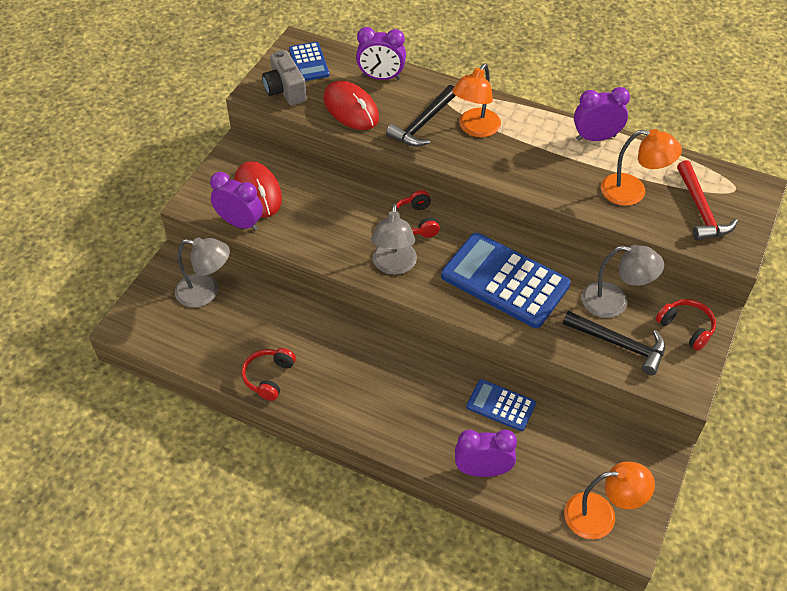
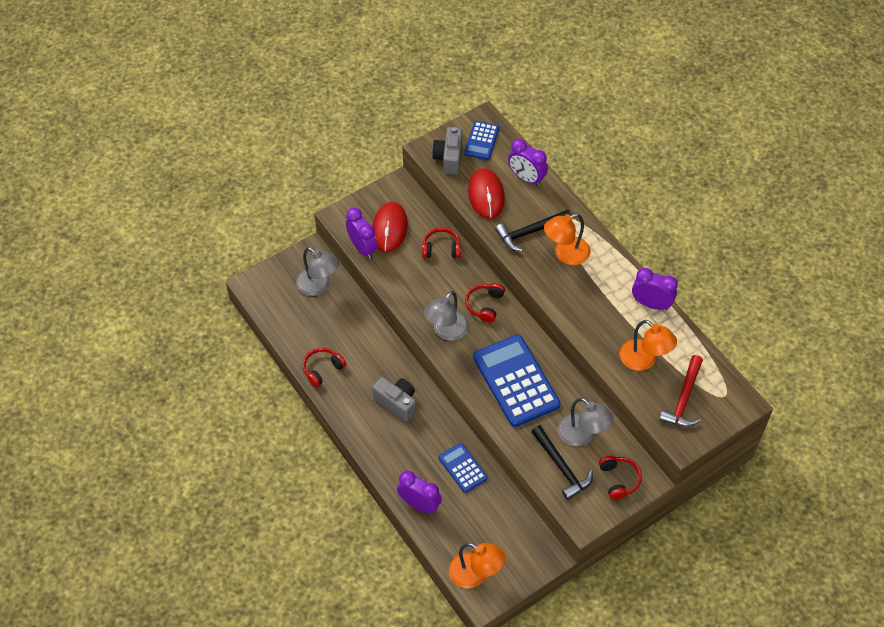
camera: 30 degrees right, 5 degrees up
none -> grey camera [372,377,416,422]
none -> red headphones [422,227,461,258]

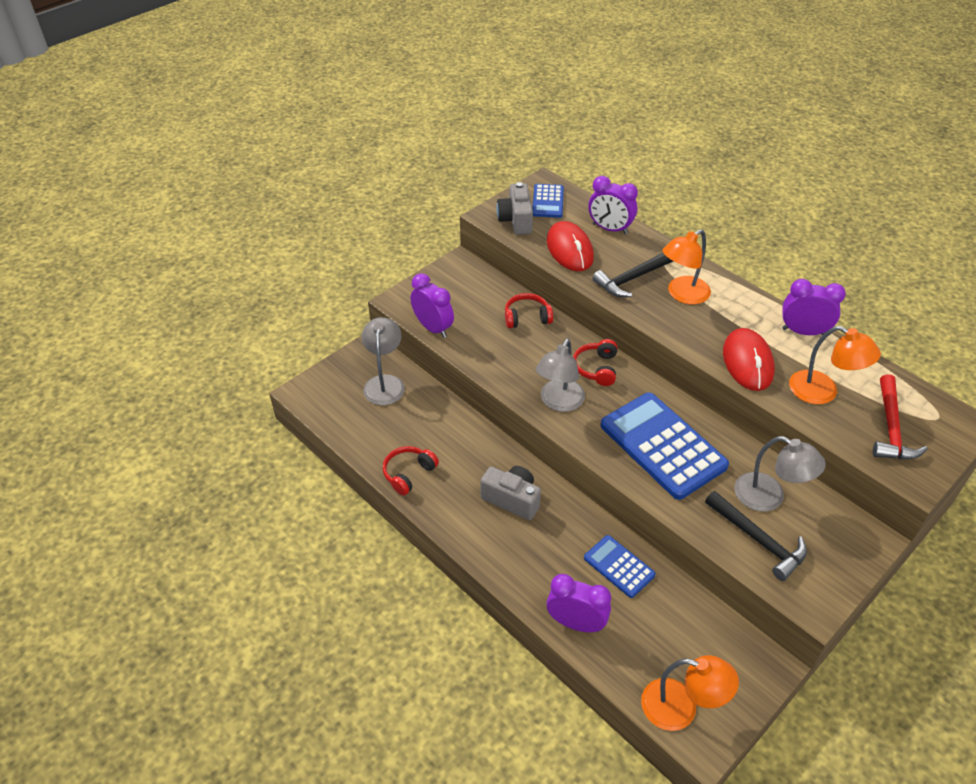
camera: 10 degrees left, 10 degrees down
grey lamp [296,247,339,296] -> grey lamp turned 120 degrees counterclockwise [362,317,405,405]
red mouse [372,202,408,252] -> red mouse moved to [723,328,775,391]
red headphones [599,456,642,500] -> none

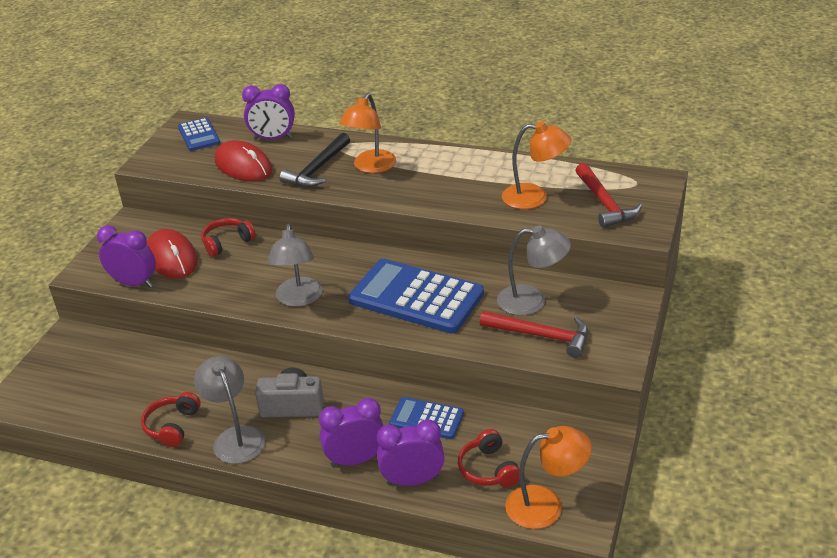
camera: 25 degrees left, 10 degrees down
grey lamp [362,317,405,405] -> grey lamp moved to [194,356,265,464]
grey camera [497,182,533,235] -> none
red headphones [573,339,617,386] -> red headphones moved to [458,429,520,487]
black hammer [705,491,807,581] -> red hammer [479,311,588,358]
red mouse [723,328,775,391] -> red mouse moved to [147,229,198,278]
purple clock [782,279,846,335] -> purple clock moved to [319,398,384,467]

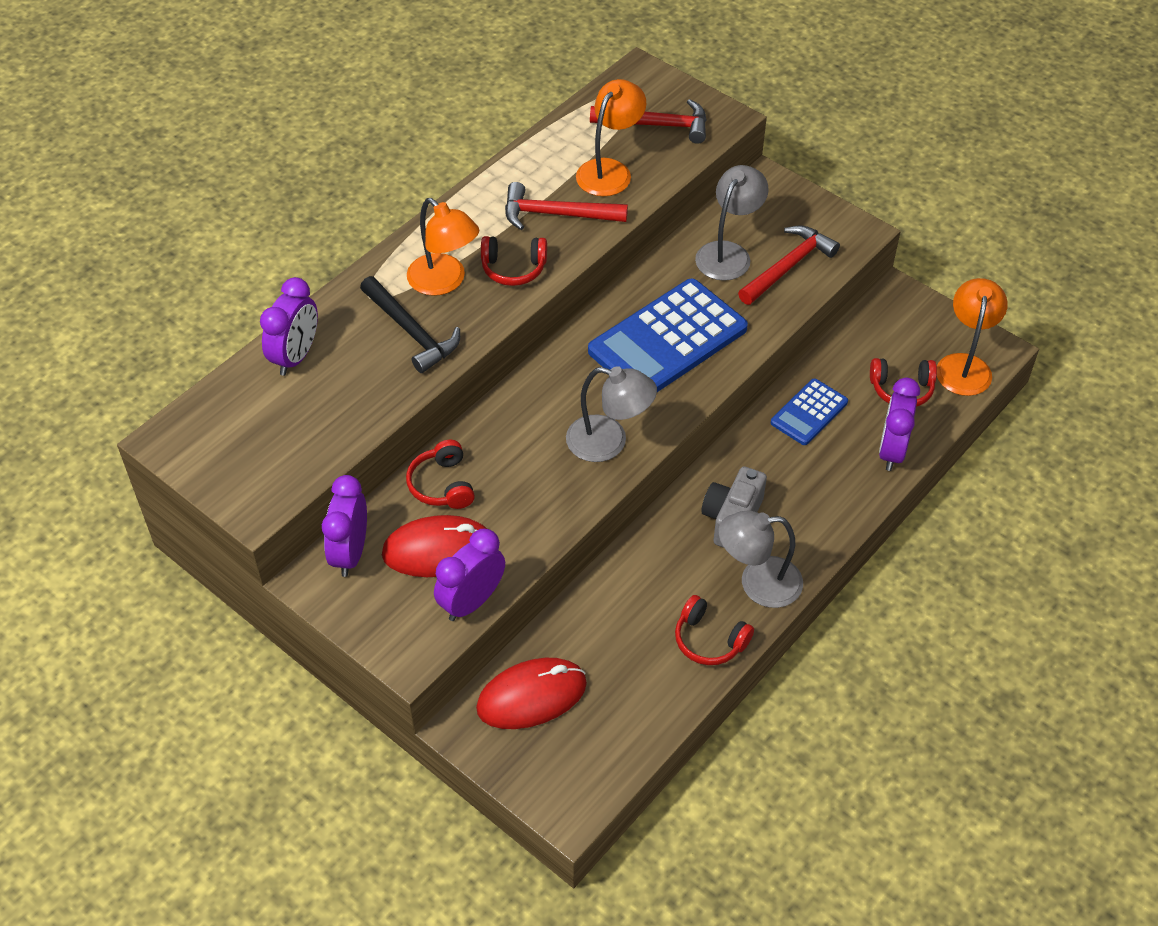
camera: 70 degrees left, 15 degrees up
blue calculator [178,118,220,151] -> none
red mouse [215,140,272,181] -> red mouse moved to [476,658,587,729]
purple clock [319,398,384,467] -> purple clock moved to [322,475,367,577]
none -> red headphones [481,236,547,286]
none -> red hammer [505,182,628,230]

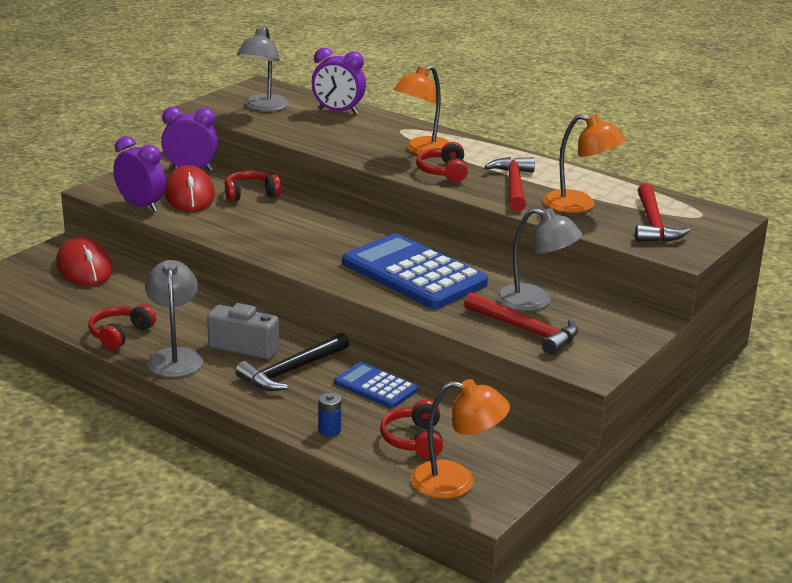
camera: 85 degrees right, 25 degrees down
black hammer [360,276,460,373] -> black hammer moved to [235,333,349,391]
grey lamp [566,366,657,462] -> grey lamp moved to [237,27,290,112]
purple clock [879,377,920,471] -> blue battery [318,393,341,436]

